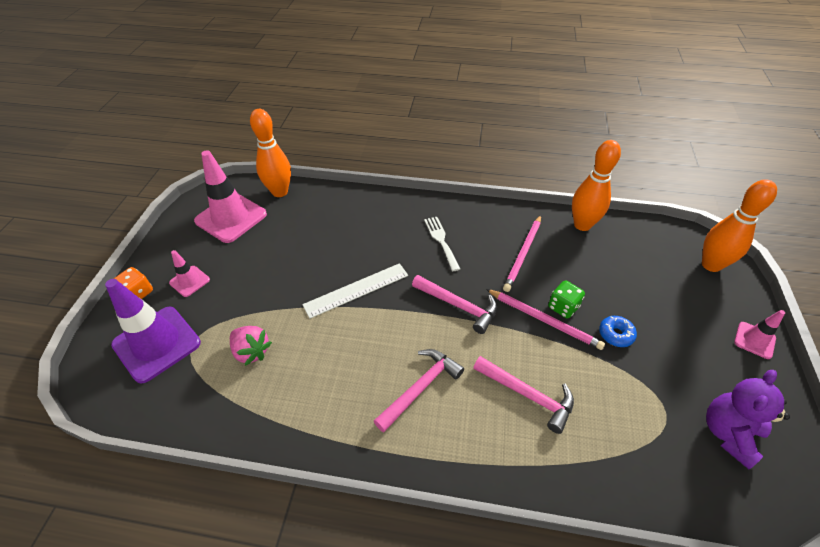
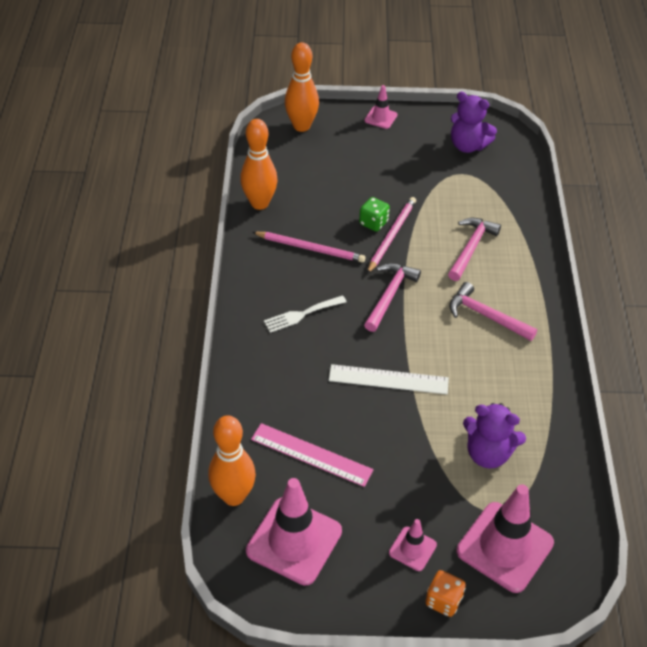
camera: 100 degrees left, 0 degrees up
purple traffic cone [105,279,201,384] -> pink traffic cone [456,484,554,593]
pink strawberry [230,326,272,366] -> purple teddy bear [463,403,526,469]
white ruler [302,263,408,318] -> white ruler turned 45 degrees counterclockwise [329,364,449,394]
blue donut [599,316,637,347] -> none
none -> pink ruler [251,423,374,487]

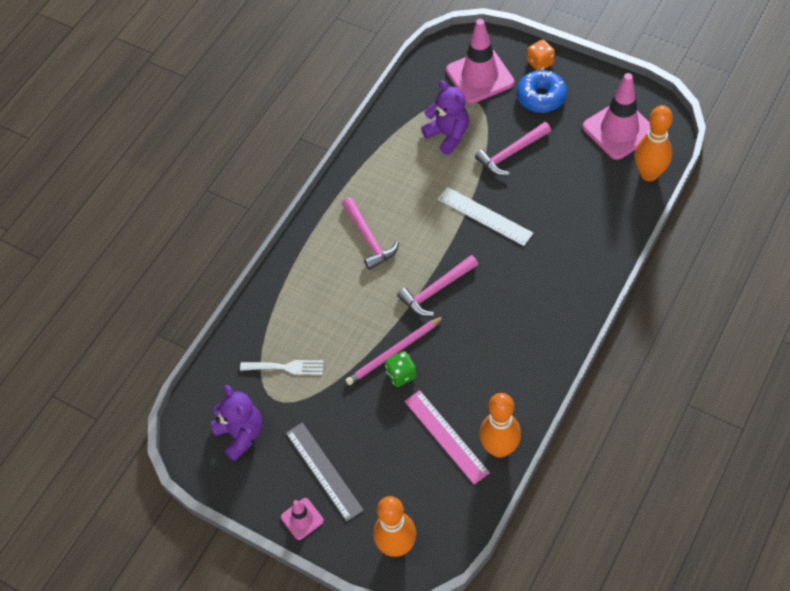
camera: 145 degrees left, 10 degrees up
pink ruler [251,423,374,487] -> pink ruler moved to [404,390,490,485]
pink pencil [252,232,365,263] -> none
white fork [264,296,347,333] -> white fork moved to [240,360,324,375]
pink traffic cone [389,519,437,571] -> blue donut [517,70,567,113]
pink hammer [448,218,501,281] -> pink hammer moved to [475,122,551,175]
none -> grey ruler [286,423,364,521]

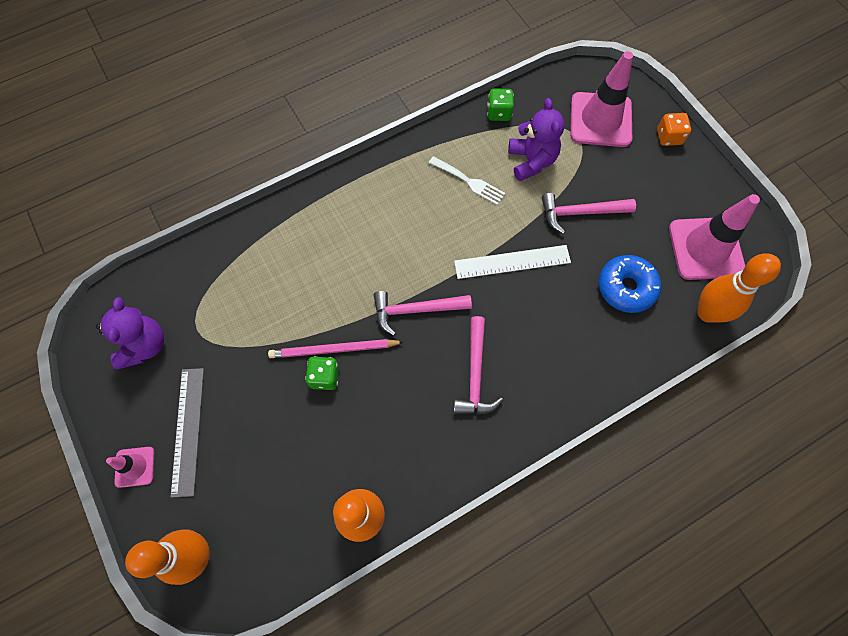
camera: 25 degrees right, 10 degrees up
white fork [240,360,324,375] -> white fork moved to [429,156,505,205]
pink hammer [342,197,399,270] -> pink hammer moved to [453,316,503,414]
pink ruler [404,390,490,485] -> none
white ruler [438,187,534,246] -> white ruler turned 75 degrees counterclockwise [454,245,571,279]
blue donut [517,70,567,113] -> blue donut moved to [599,255,661,313]
none -> green dice [487,88,514,121]

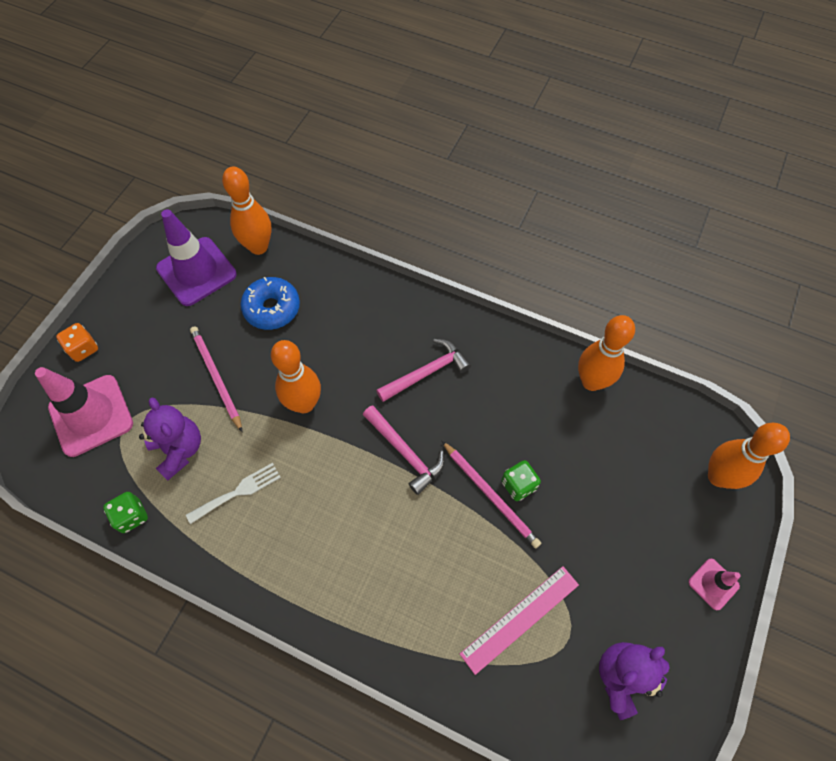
camera: 125 degrees left, 5 degrees down
grey ruler [170,368,204,497] -> none
white fork [429,156,505,205] -> white fork turned 60 degrees clockwise [186,463,281,524]
white ruler [454,245,571,279] -> orange bowling pin [271,340,321,413]
purple teddy bear [508,98,565,181] -> purple teddy bear turned 105 degrees clockwise [139,397,201,480]
pink hammer [542,193,636,234] -> pink pencil [190,326,242,432]
pink traffic cone [669,194,760,280] -> purple traffic cone [156,209,237,306]
none -> pink ruler [460,566,579,675]

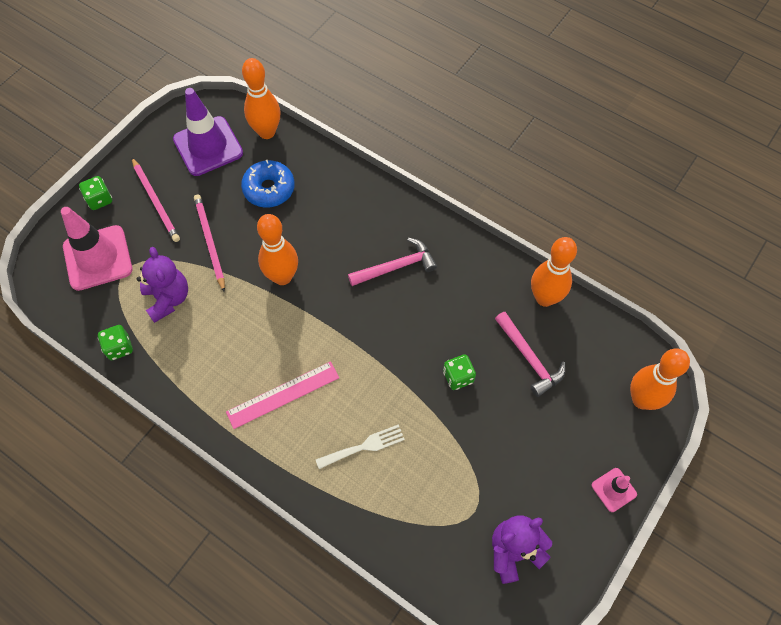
camera: 10 degrees right, 0 degrees up
orange dice [56,323,98,362] -> green dice [79,176,112,210]
white fork [186,463,281,524] -> white fork moved to [316,424,405,469]
pink hammer [363,405,445,495] -> pink hammer moved to [495,312,565,397]
pink pencil [442,441,541,548] -> pink pencil moved to [132,158,180,242]
pink ruler [460,566,579,675] -> pink ruler moved to [226,361,339,429]

